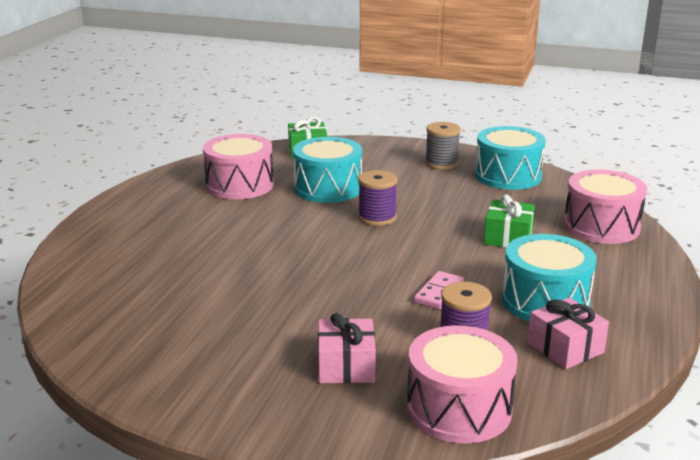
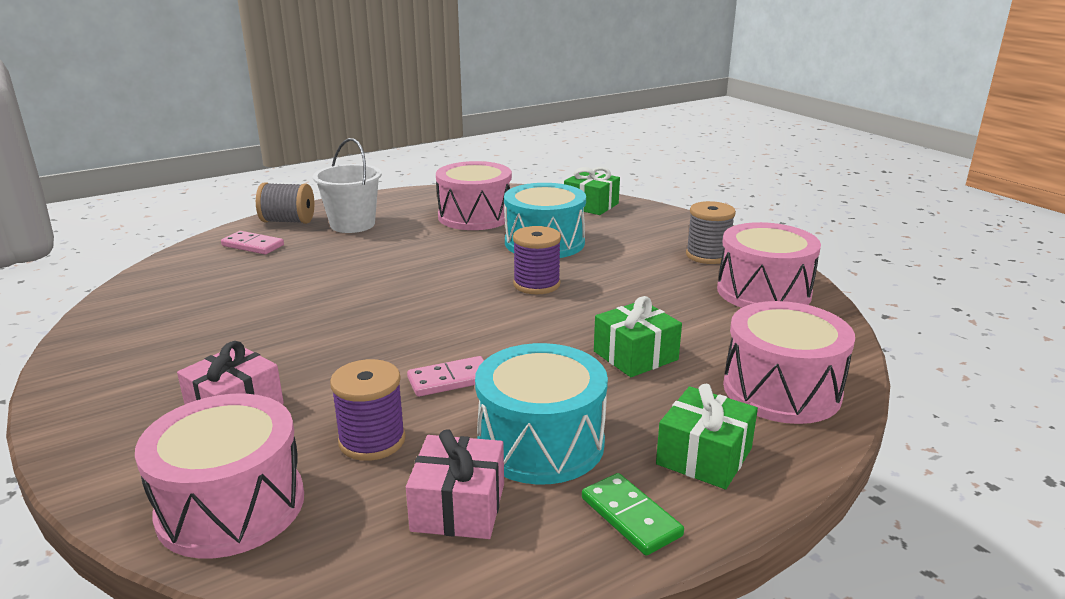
camera: 40 degrees right, 0 degrees up
turquoise drum [475,126,546,190] -> pink drum [717,222,821,308]
none -> pink domino [221,231,284,255]
none -> grey spool [256,182,314,224]
none -> white bucket [313,138,382,233]
none -> green domino [582,473,684,556]
none -> green gift [656,384,758,489]

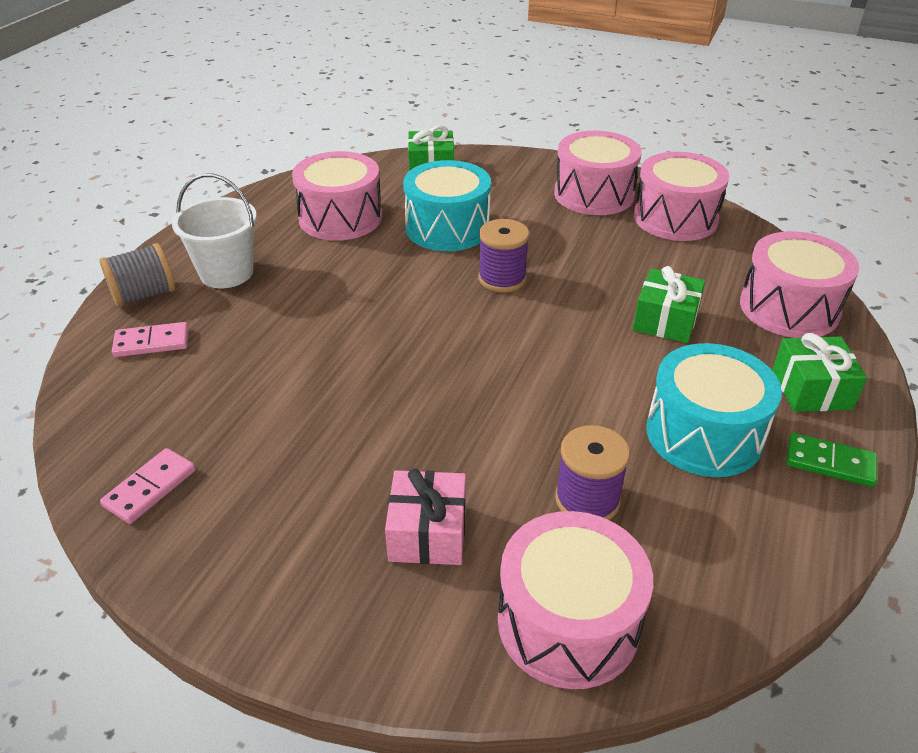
camera: 35 degrees left, 15 degrees up
pink gift [406,429,504,539] -> none
pink domino [407,356,484,397] -> pink domino moved to [100,448,196,524]
grey spool [686,201,736,264] -> pink drum [554,131,641,215]

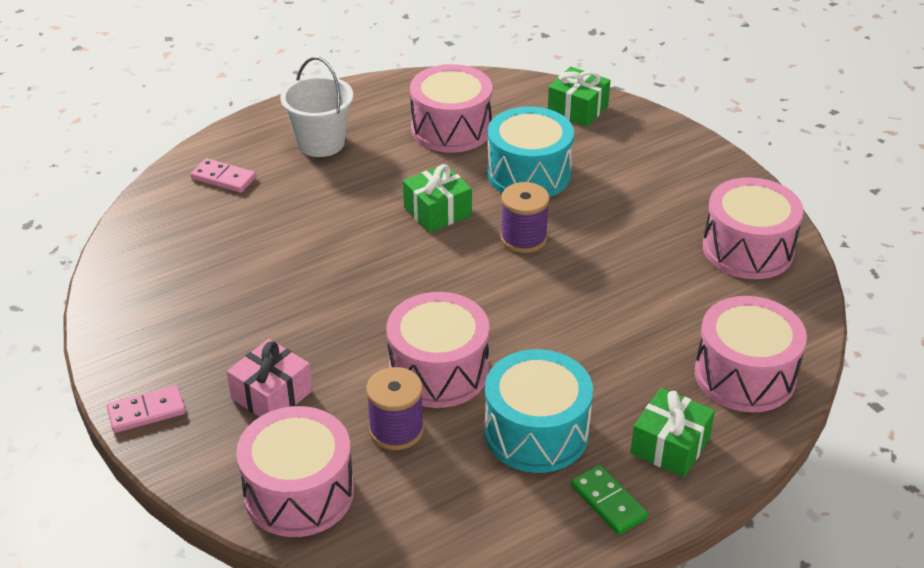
camera: 35 degrees right, 0 degrees up
grey spool [100,243,175,307] -> none
pink domino [100,448,196,524] -> pink domino moved to [106,385,186,433]
pink drum [554,131,641,215] -> pink drum moved to [387,292,489,408]
green gift [633,266,705,343] -> green gift moved to [403,164,472,233]

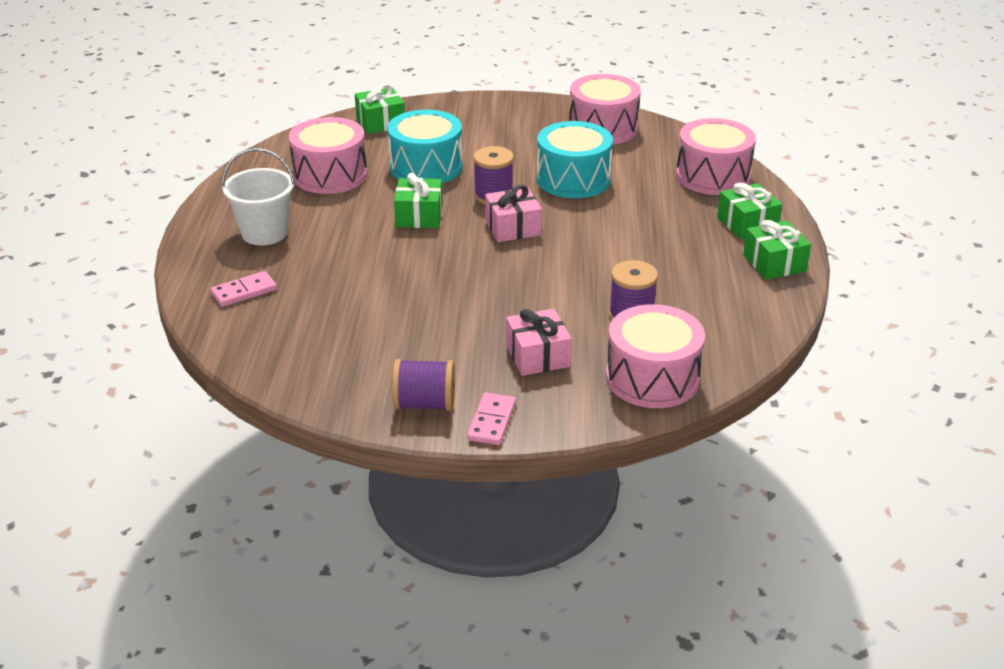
camera: 55 degrees left, 5 degrees down
pink drum [387,292,489,408] -> none
turquoise drum [484,349,593,473] -> turquoise drum moved to [537,121,613,198]
green domino [571,465,648,535] -> green gift [743,220,811,280]
none -> purple spool [392,359,455,411]
none -> pink gift [485,185,542,242]

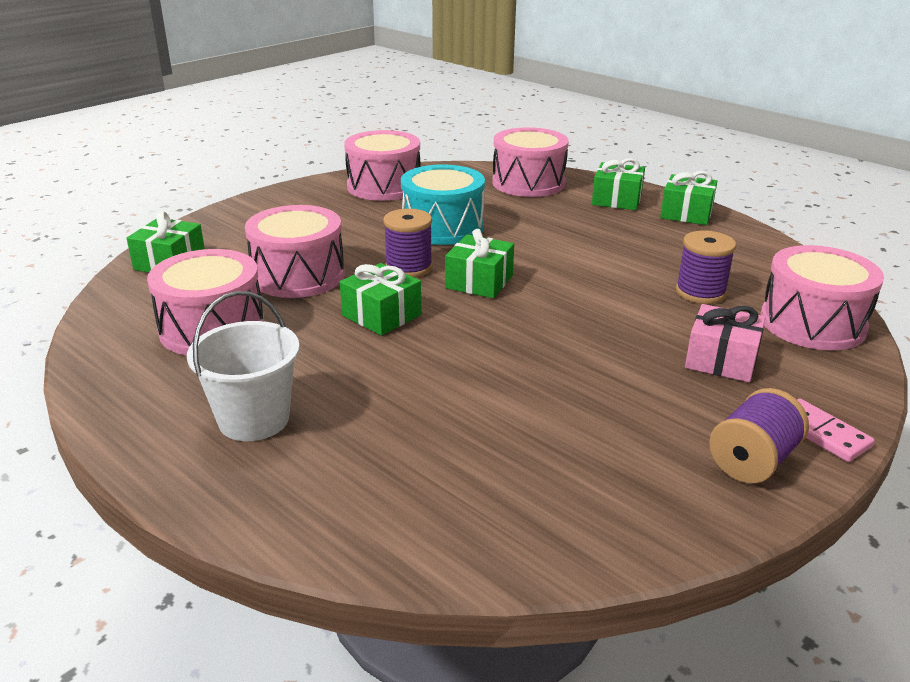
camera: 50 degrees left, 5 degrees down
pink domino [211,271,277,307] -> none
turquoise drum [387,110,463,183] -> pink drum [245,205,345,298]
pink gift [485,185,542,242] -> green gift [445,229,514,298]

